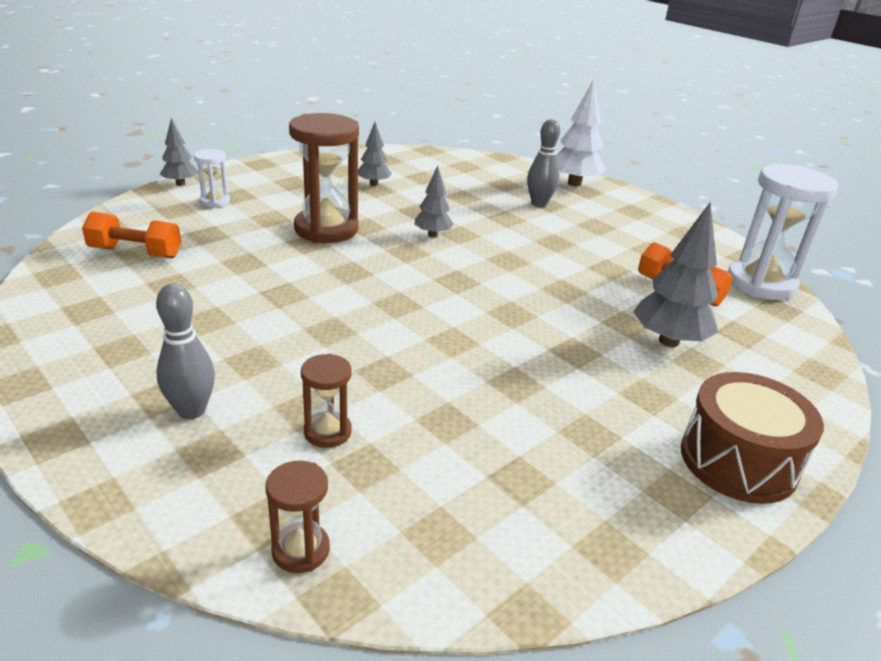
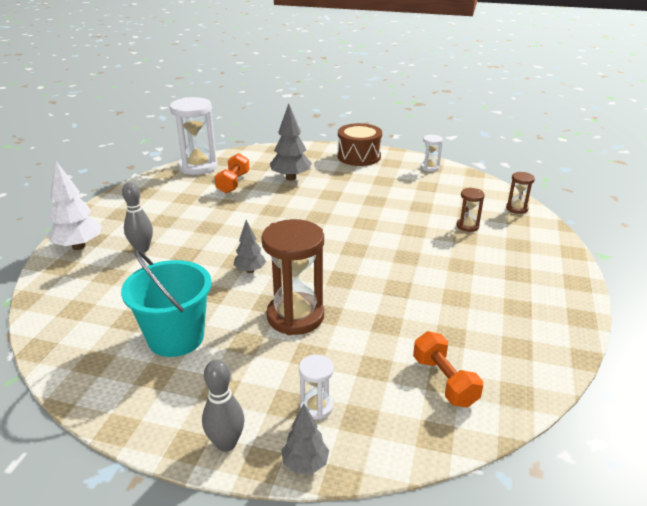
camera: 120 degrees left, 0 degrees up
grey bowling pin [156,284,215,419] -> grey bowling pin moved to [202,359,244,452]
grey tree [358,122,392,186] -> turquoise bucket [121,249,212,357]
none -> white hourglass [421,135,443,172]

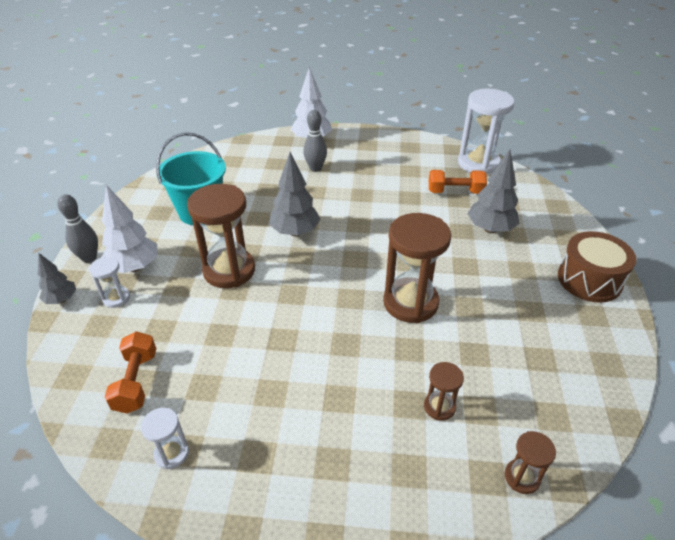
camera: 80 degrees right, 10 degrees up
grey tree [234,220,266,273] -> grey tree [269,152,320,236], size x1.67
orange dumbbell [413,331,483,408] -> orange dumbbell turned 60 degrees counterclockwise [105,331,156,414]
white hourglass [421,135,443,172] -> white hourglass moved to [141,408,189,469]
none -> white tree [101,185,157,273]
none -> brown hourglass [383,213,451,323]

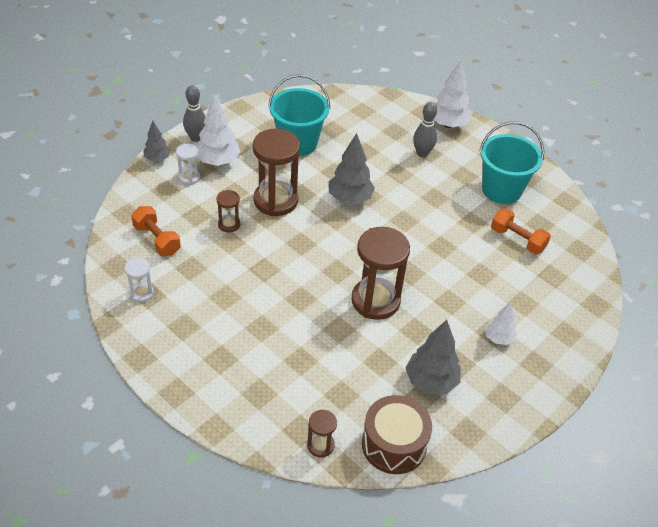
camera: 35 degrees right, 5 degrees up
orange dumbbell [105,331,156,414] -> orange dumbbell turned 75 degrees counterclockwise [131,206,181,256]
brown hourglass [424,362,464,421] -> brown hourglass moved to [216,190,240,233]
white hourglass [458,89,515,174] -> none
grey tree [468,149,519,233] -> grey tree moved to [406,320,461,394]
brown drum [558,231,636,303] -> brown drum moved to [362,395,432,474]
none -> turquoise bucket [479,121,544,204]
none -> white tree [485,302,516,345]

